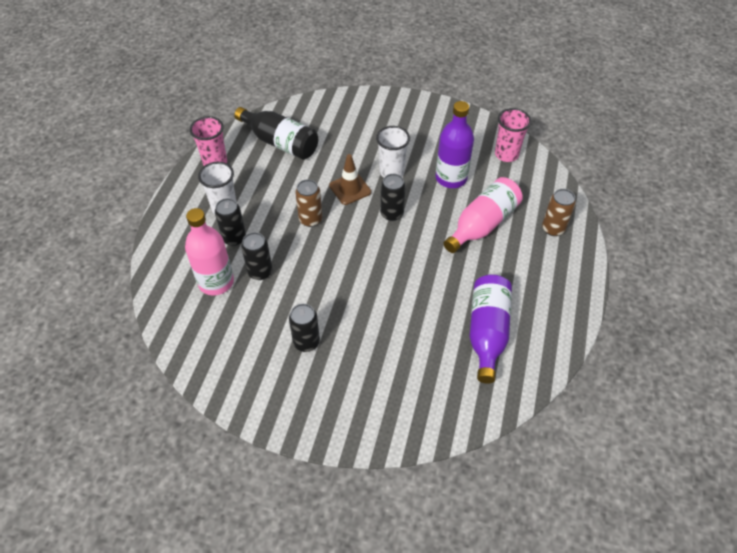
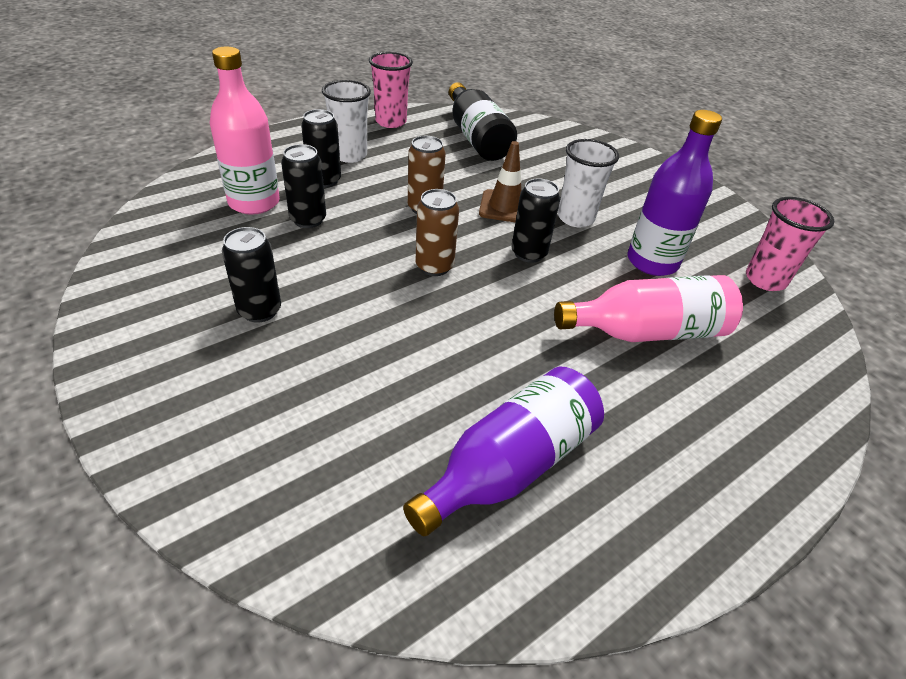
camera: 35 degrees right, 10 degrees down
brown can [542,189,576,236] -> brown can moved to [416,189,459,276]

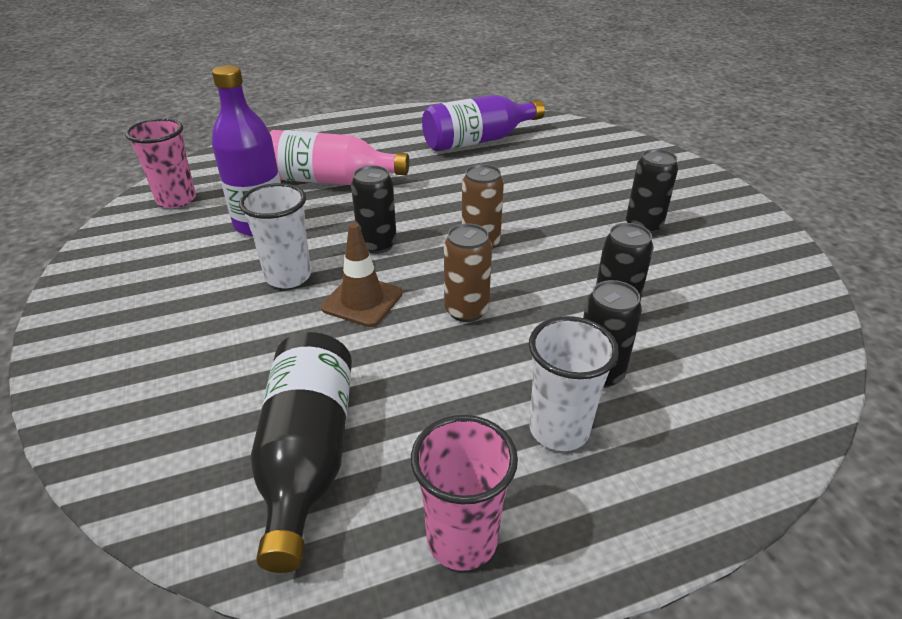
camera: 160 degrees left, 5 degrees down
pink bottle [210,47,280,215] -> none

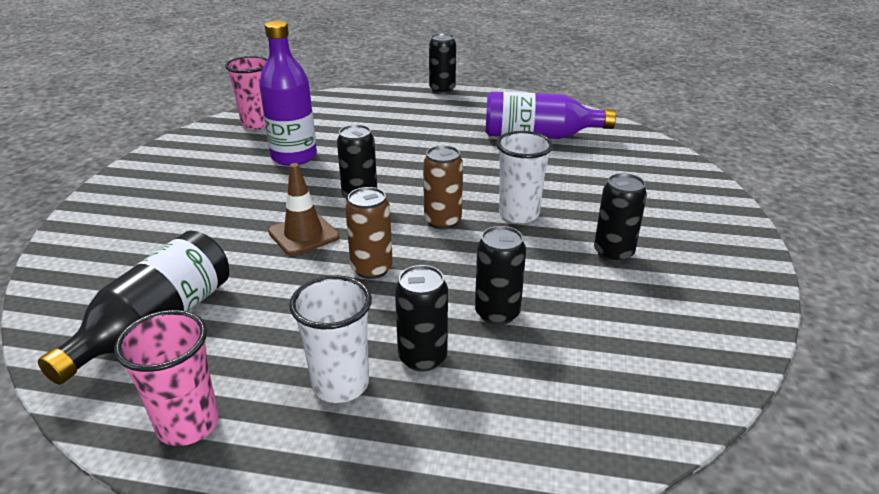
camera: 30 degrees right, 5 degrees down
white cup [239,183,311,288] -> white cup moved to [496,131,553,223]
pink bottle [269,130,409,185] -> none
none -> black can [429,33,456,94]

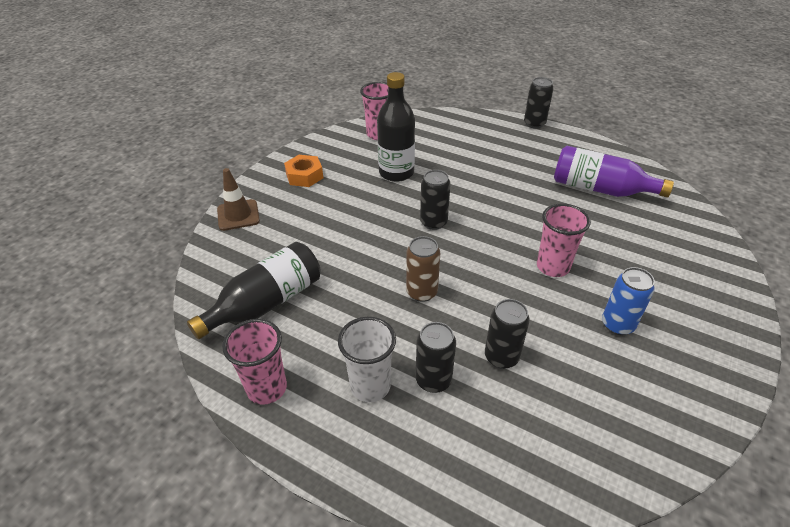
camera: 20 degrees right, 10 degrees up
purple bottle [259,21,317,166] -> black bottle [377,72,415,182]
brown traffic cone [268,163,339,256] -> brown traffic cone moved to [217,168,260,231]
brown can [423,145,463,230] -> none
white cup [496,131,553,223] -> pink cup [537,203,591,277]
black can [594,173,647,263] -> blue can [602,267,655,335]
none -> orange nut [284,155,323,187]

